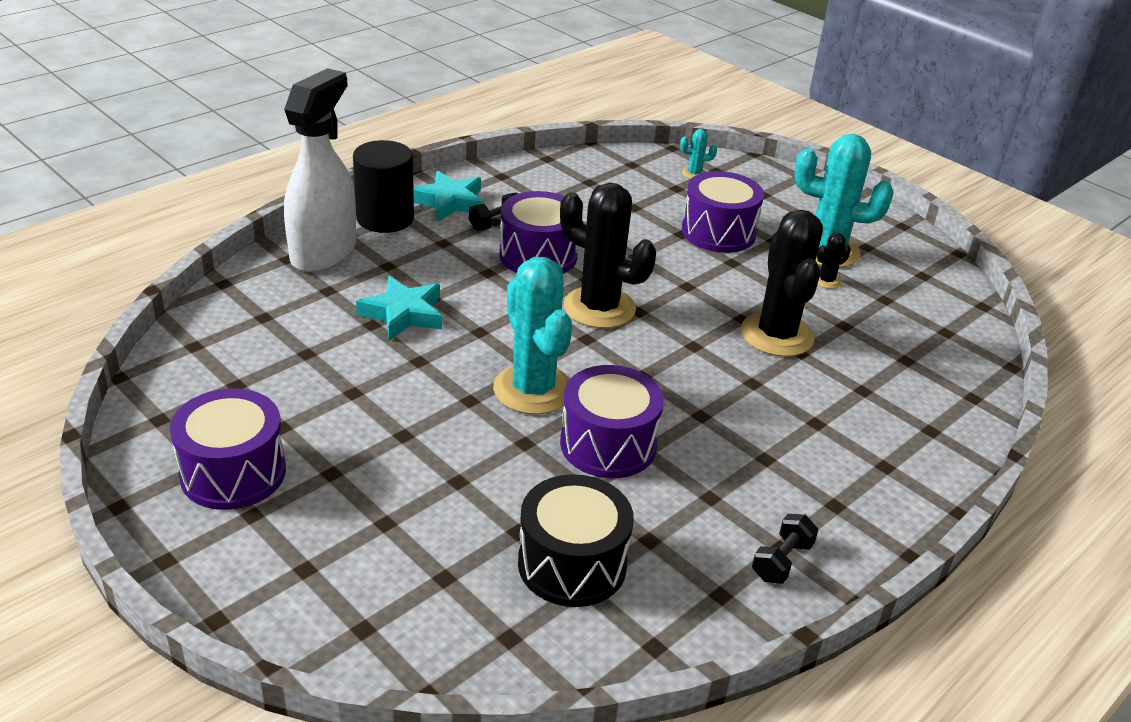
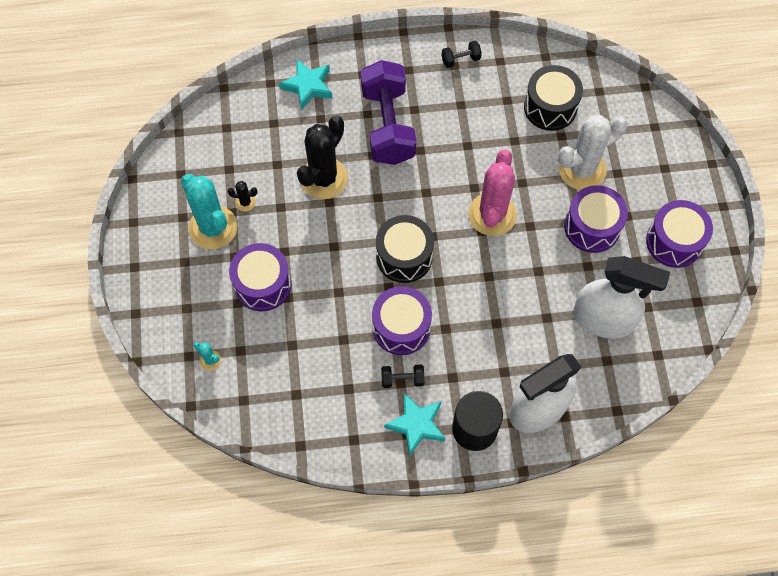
camera: 140 degrees left, 30 degrees up
turquoise star [356,276,442,340] -> turquoise star moved to [279,59,333,110]
turquoise cactus [493,257,572,415] -> pink cactus [468,149,517,236]
black cactus [560,183,656,328] -> black drum [376,215,434,283]
purple drum [560,365,664,478] -> purple drum moved to [564,185,628,253]
none -> purple dumbbell [361,60,416,165]
none -> white cactus [558,115,628,190]
none -> white spray bottle [573,256,670,339]

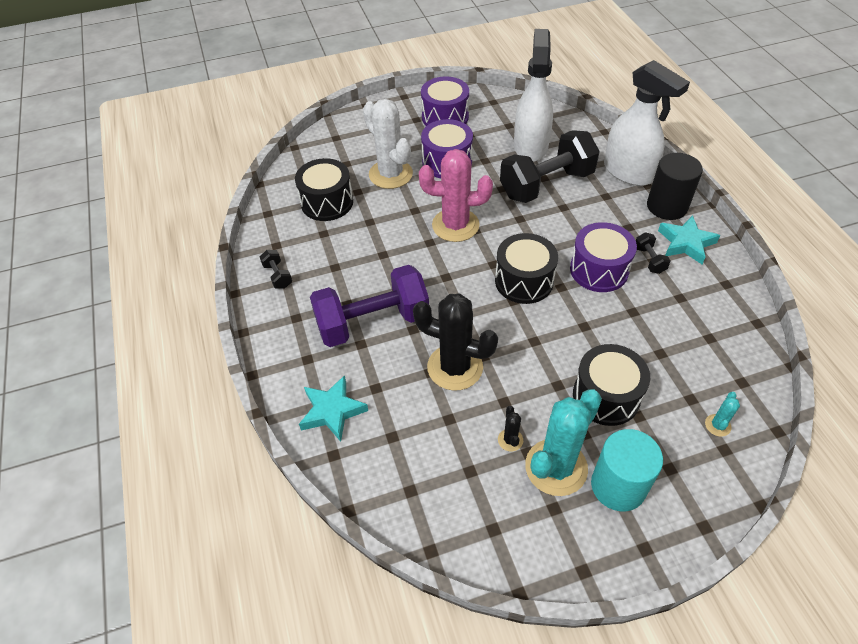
camera: 100 degrees left, 15 degrees down
purple drum [229,243,291,311] -> black drum [573,344,650,426]
none -> black dumbbell [500,130,600,203]
none -> turquoise cylinder [591,429,663,511]

